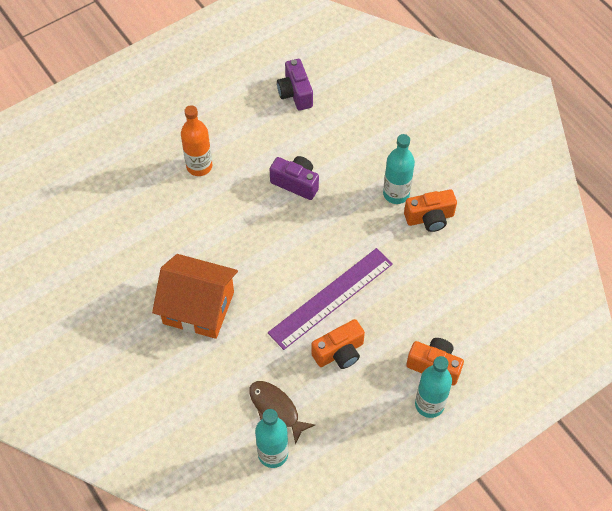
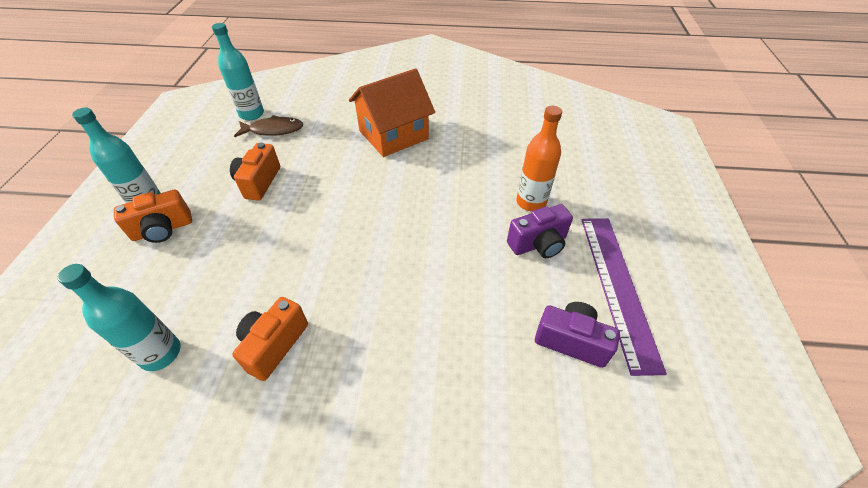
camera: 130 degrees right, 10 degrees down
purple ruler [268,248,393,350] -> purple ruler moved to [582,218,667,376]
purple camera [270,156,319,200] -> purple camera moved to [507,204,573,258]
turquoise bottle [383,134,415,204] -> turquoise bottle moved to [57,264,181,371]

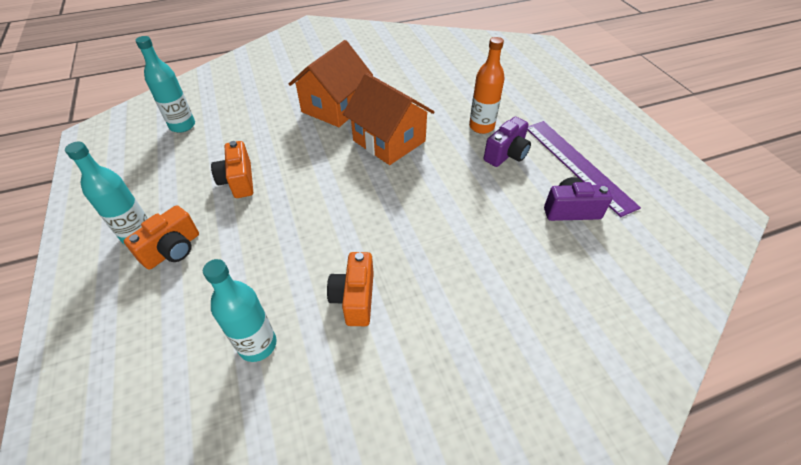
camera: 25 degrees left, 0 degrees up
brown fish [234,115,303,137] -> none
none -> orange house [343,73,434,165]

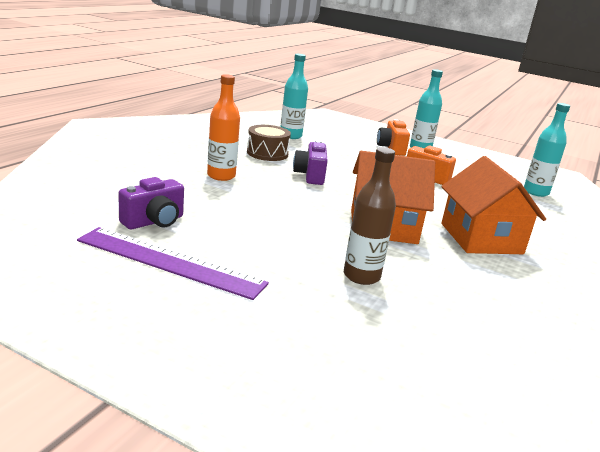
camera: 135 degrees right, 25 degrees down
orange camera [327,252,374,326] -> brown drum [247,125,291,161]
orange bottle [469,37,505,134] -> orange bottle moved to [207,74,240,181]
purple camera [484,117,531,167] -> purple camera moved to [293,140,328,185]
none -> brown bottle [344,147,396,285]

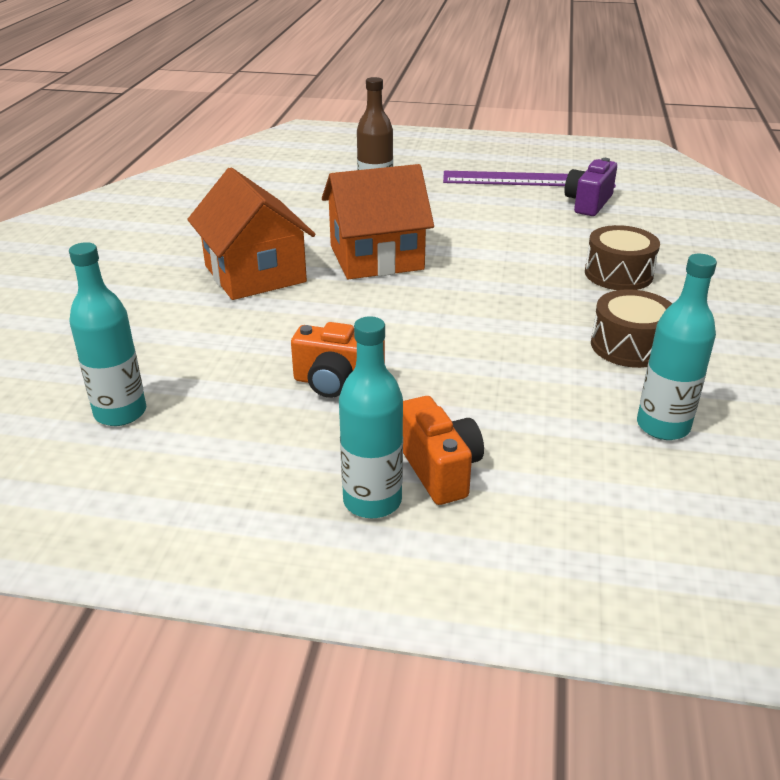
camera: 165 degrees right, 10 degrees up
orange bottle [207,74,240,181] -> brown drum [585,225,660,290]
purple camera [293,140,328,185] -> none

